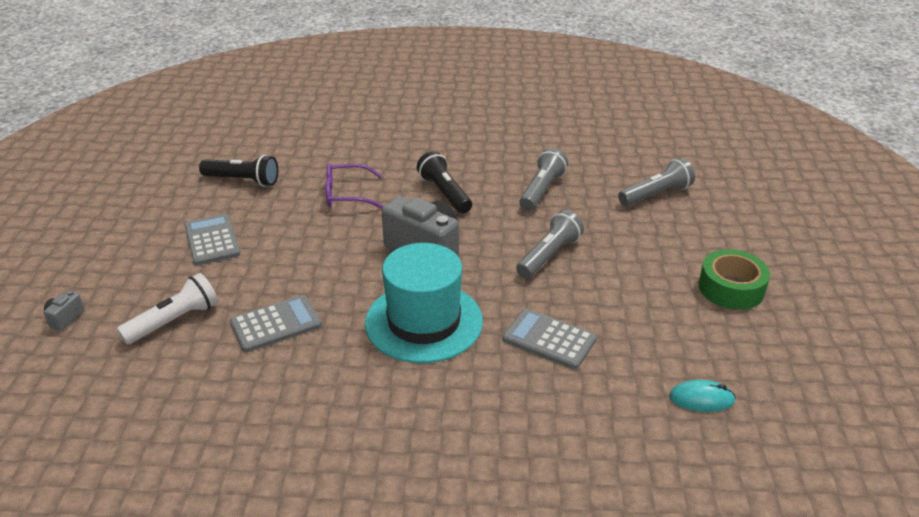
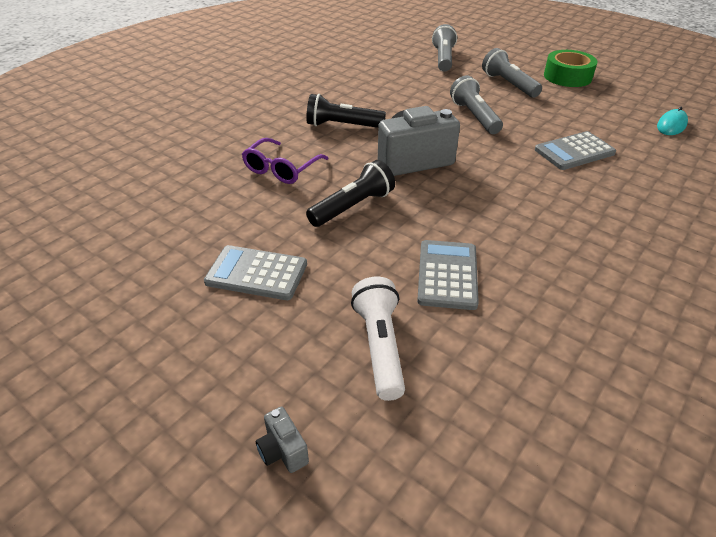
camera: 55 degrees left, 5 degrees up
black flashlight [199,155,278,187] -> black flashlight moved to [306,160,395,227]
turquoise hat [365,243,483,363] -> none
grey flashlight [519,148,568,211] -> grey flashlight moved to [482,48,542,98]

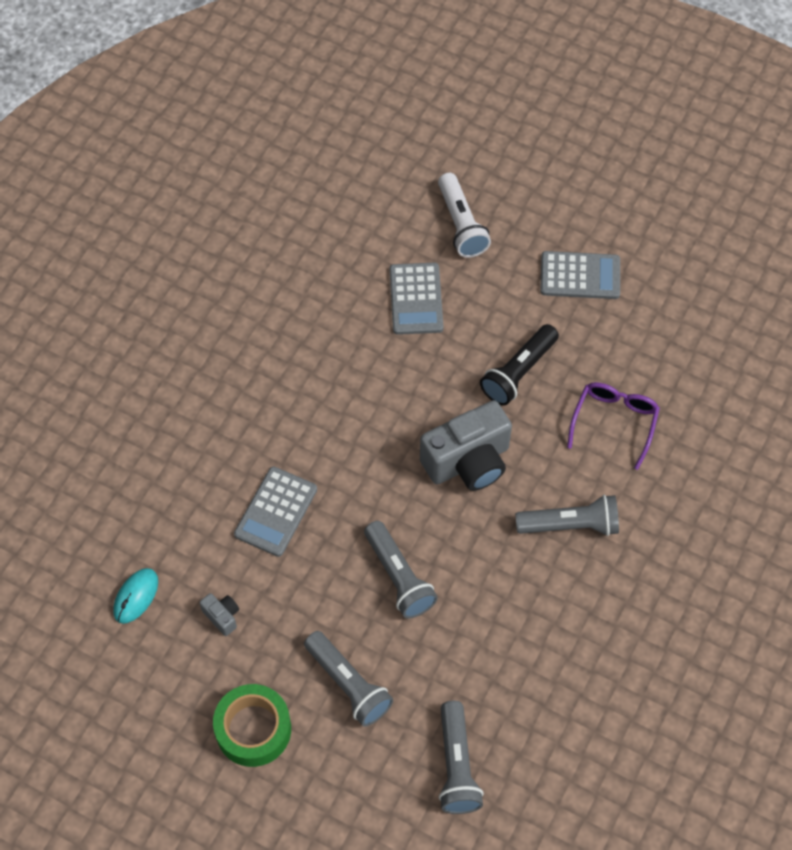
camera: 170 degrees right, 20 degrees up
grey camera [256,407,309,473] -> grey camera moved to [199,593,239,636]
black flashlight [306,94,386,128] -> grey flashlight [515,495,619,536]
grey calculator [535,131,616,170] -> grey calculator turned 150 degrees clockwise [234,467,317,557]

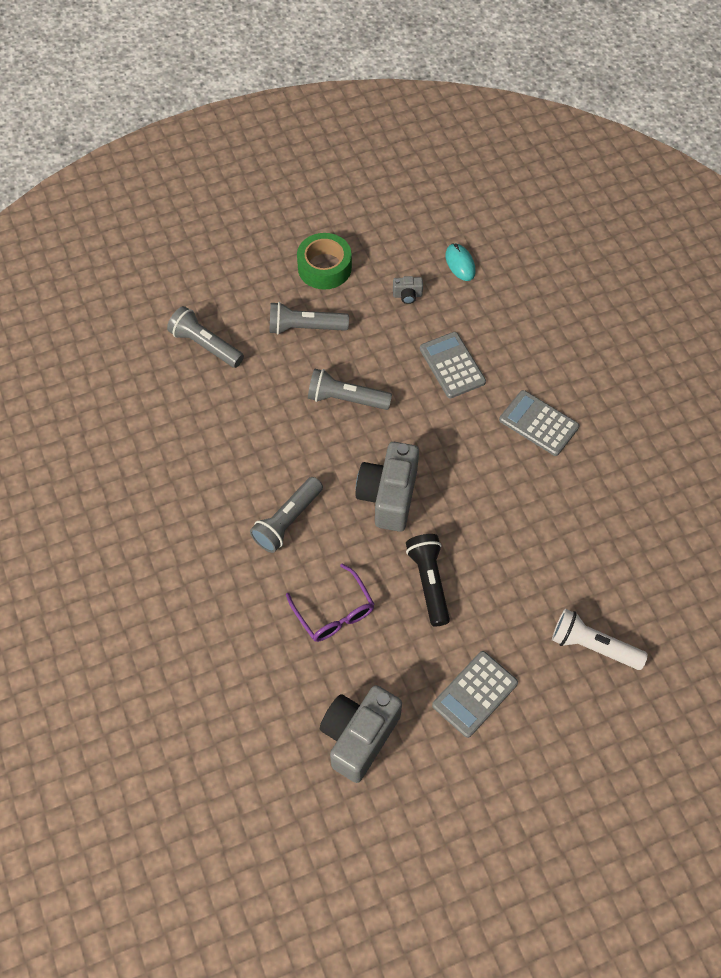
camera: 130 degrees right, 0 degrees up
grey calculator [390,263,443,335] -> grey calculator moved to [499,390,579,456]
none -> grey camera [320,685,402,783]

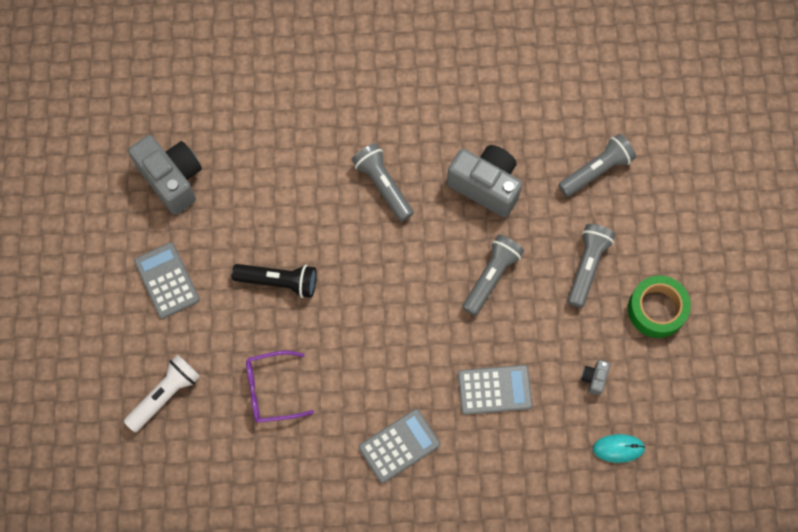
camera: 110 degrees right, 10 degrees up
purple glasses [286,564,375,642] -> purple glasses moved to [246,351,314,423]
grey camera [355,442,419,532] -> grey camera moved to [447,145,522,218]

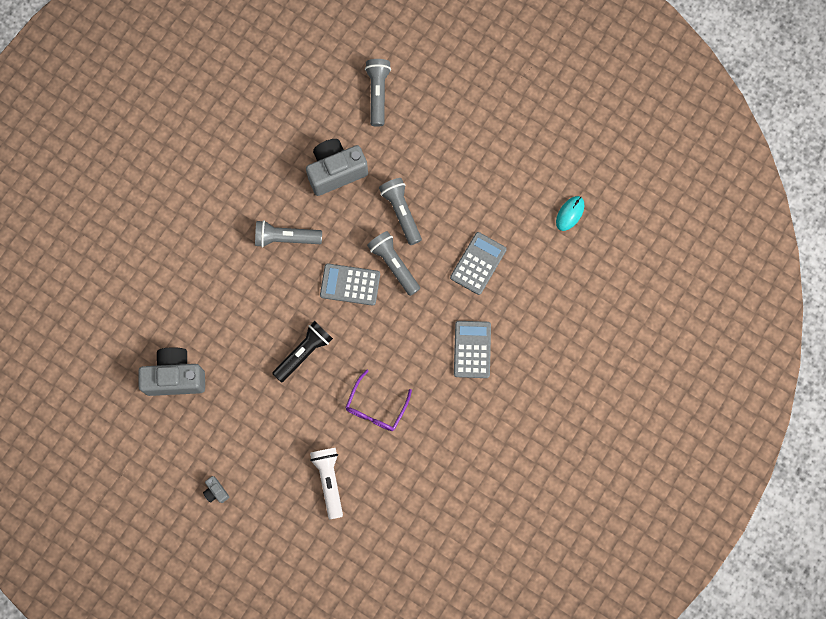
camera: 55 degrees left, 5 degrees up
grey calculator [134,242,200,319] -> grey calculator moved to [320,263,380,306]
grey flashlight [567,224,615,308] -> grey flashlight moved to [367,231,420,296]
grey camera [582,360,610,396] -> grey camera moved to [203,476,229,503]
green tape [628,275,691,338] -> none

